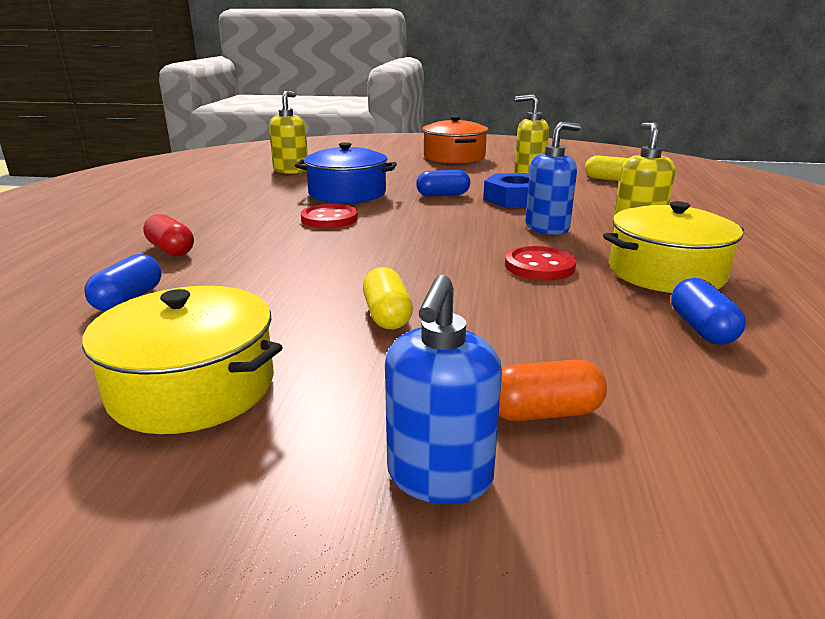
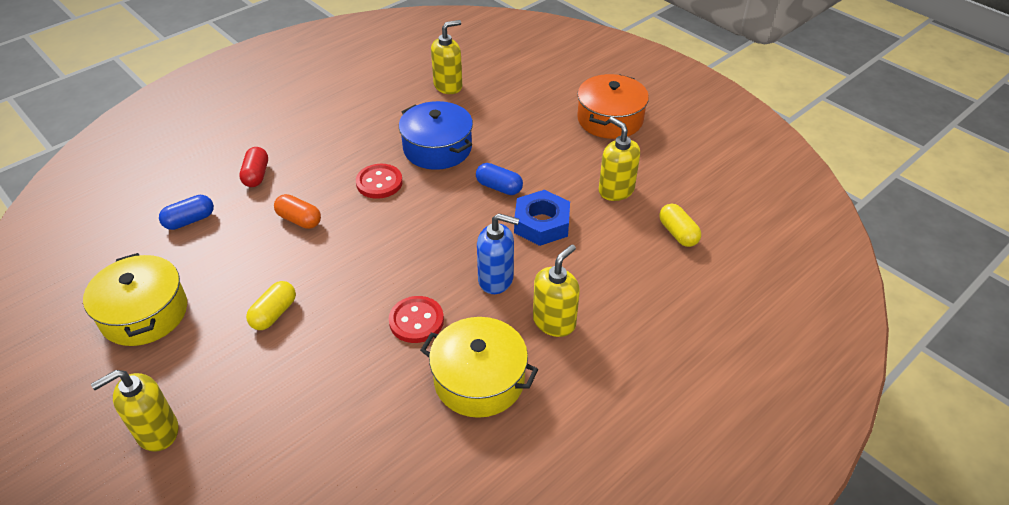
camera: 40 degrees right, 20 degrees up
blue soap dispenser [385,275,502,504] -> yellow soap dispenser [91,370,178,452]
orange capsule [499,360,607,421] -> orange capsule moved to [274,194,321,229]
blue capsule [671,278,746,345] -> none

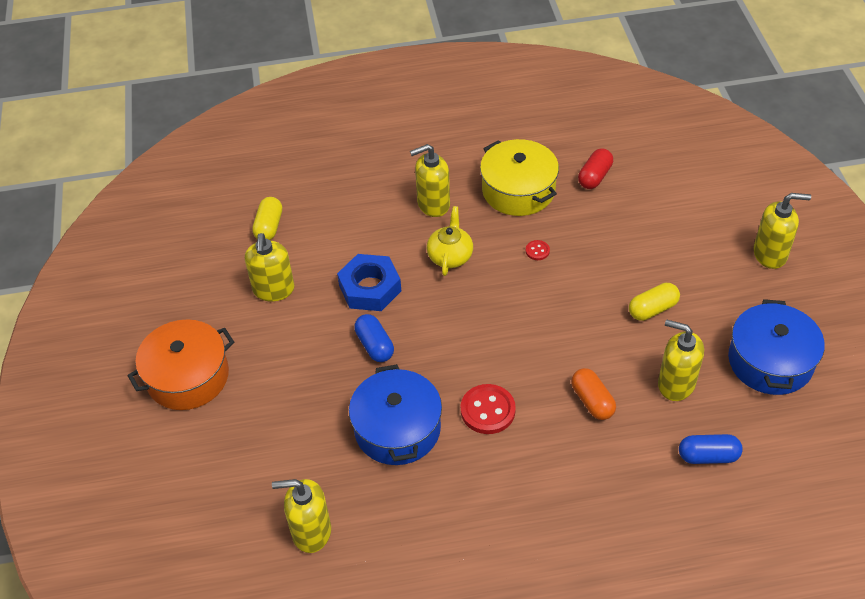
camera: 145 degrees left, 5 degrees up
yellow pot [83,253,187,346] -> blue pot [728,299,825,395]
red capsule [239,147,268,187] -> red capsule moved to [578,148,613,189]
red button [389,296,444,343] -> red button [526,240,550,260], size x0.49
blue soap dispenser [477,213,519,294] -> yellow teapot [427,206,473,276]
none -> yellow soap dispenser [658,319,704,401]

